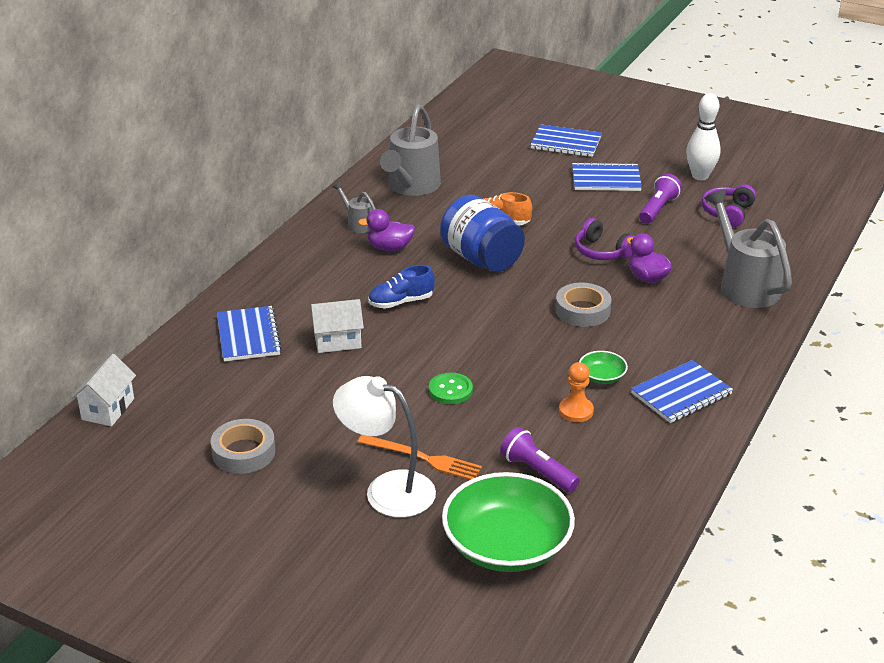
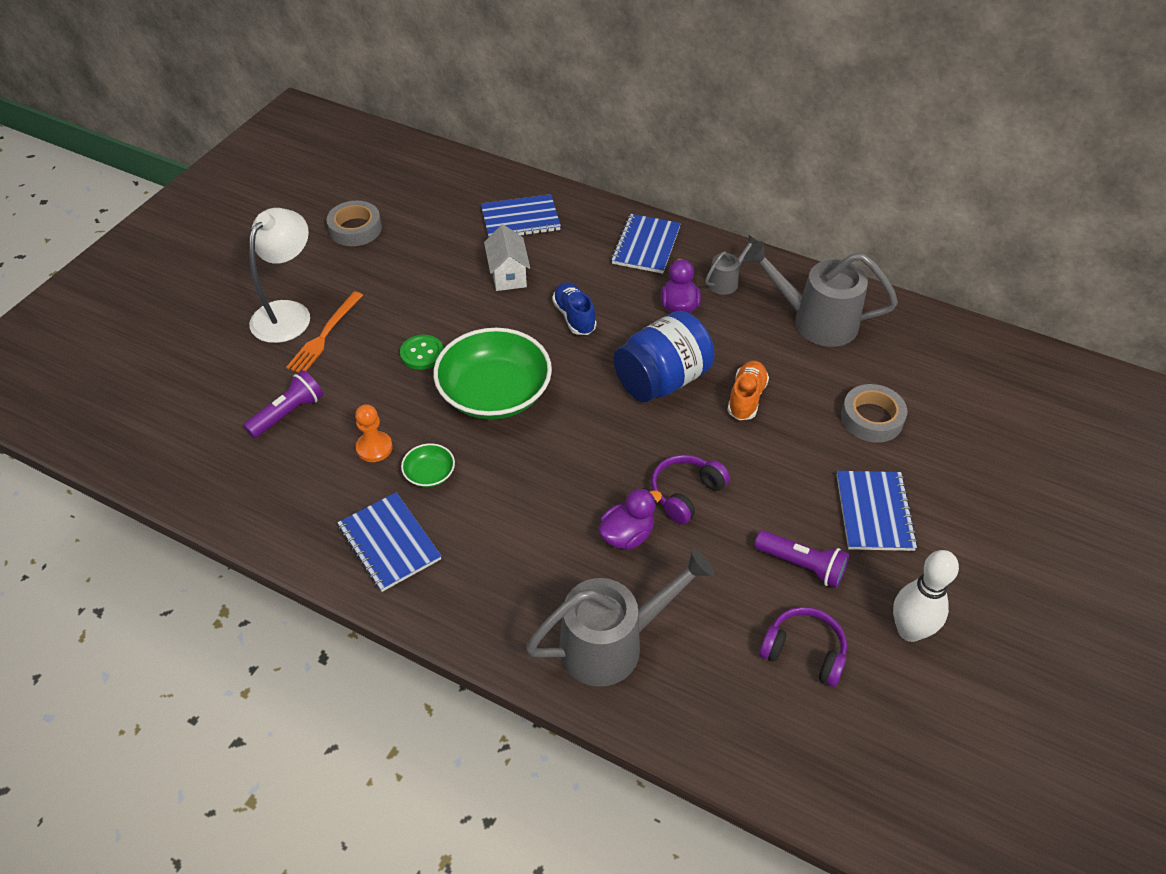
camera: 90 degrees right, 15 degrees up
white house [71,354,136,426] -> none
green bowl [442,472,575,572] -> green bowl moved to [433,328,552,419]
blue notebook [530,125,602,157] -> blue notebook moved to [611,214,681,274]
grey tape [555,283,611,327] -> grey tape moved to [841,384,907,443]

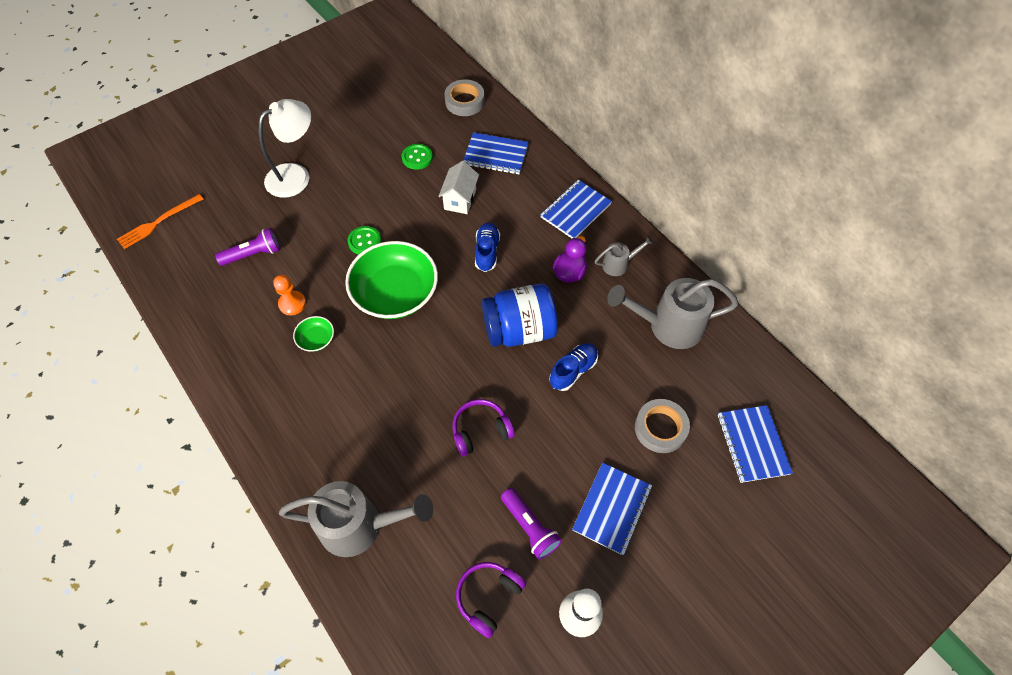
camera: 25 degrees right, 10 degrees up
orange fork [286,291,363,373] -> orange fork moved to [117,194,203,249]
grey tape [326,201,382,246] -> grey tape moved to [445,79,485,116]
blue notebook [337,492,441,592] -> blue notebook moved to [718,405,793,483]
purple duck [598,488,662,550] -> none
orange shoe [727,361,769,420] -> blue shoe [549,343,598,391]
grey watering can [744,241,898,347] -> grey watering can turned 45 degrees counterclockwise [607,278,739,349]
purple headphones [759,607,847,687] -> purple headphones turned 105 degrees counterclockwise [456,562,526,638]
none -> green button [402,144,433,170]

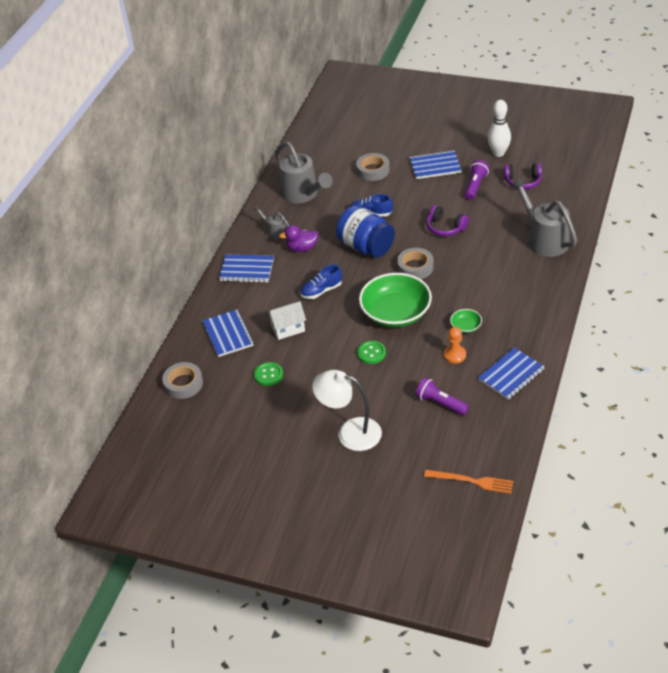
camera: 120 degrees left, 15 degrees down
blue notebook [718,405,793,483] -> blue notebook moved to [478,347,545,400]
none -> grey tape [397,248,434,279]

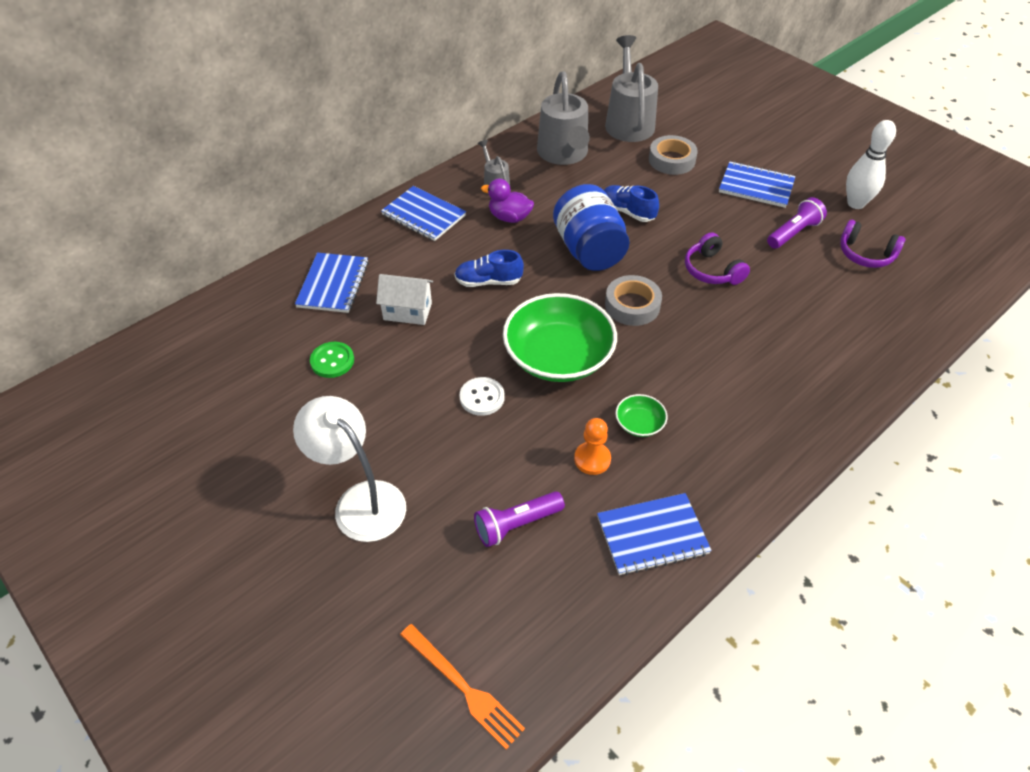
camera: 25 degrees right, 5 degrees up
grey tape [162,362,203,399] -> none
green button [357,341,386,364] -> white button [460,377,505,416]
purple flashlight [416,377,469,415] -> purple flashlight turned 90 degrees counterclockwise [474,491,565,547]
grey watering can [510,177,577,257] -> grey watering can moved to [605,35,658,142]

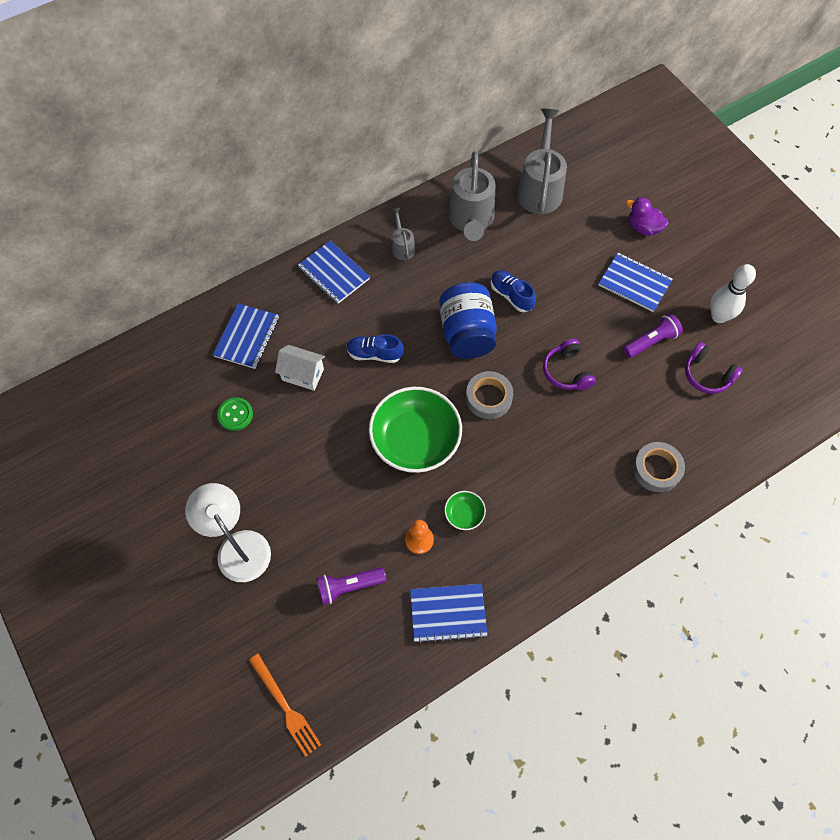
camera: 10 degrees right, 15 degrees up
white button [460,377,505,416] -> none
purple duck [481,178,534,223] -> purple duck moved to [626,197,669,236]
grey tape [649,135,698,175] -> grey tape moved to [633,442,685,492]

